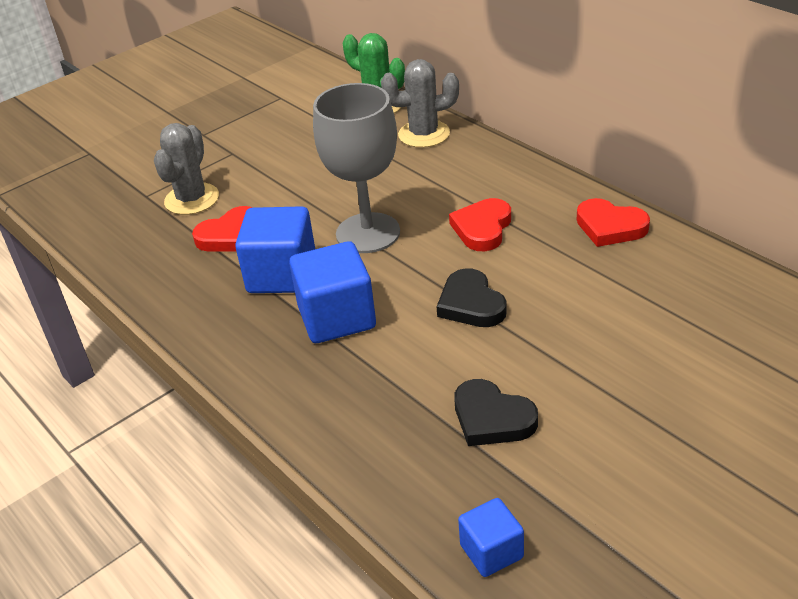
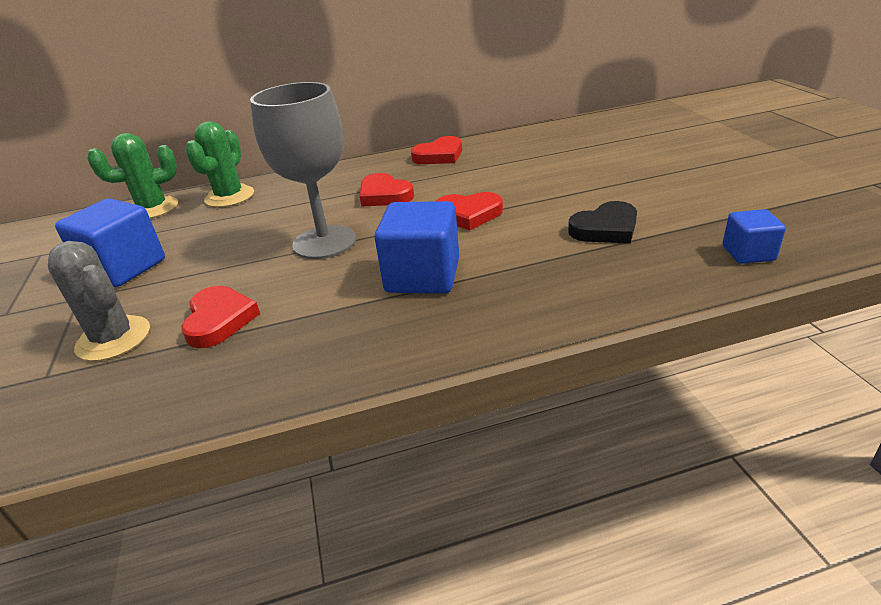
camera: 65 degrees left, 5 degrees down
blue cube [235,206,315,293] -> blue cube moved to [55,198,165,287]
grey cactus [381,59,459,148] -> green cactus [185,121,254,207]
black heart [437,268,507,327] -> red heart [436,192,503,230]

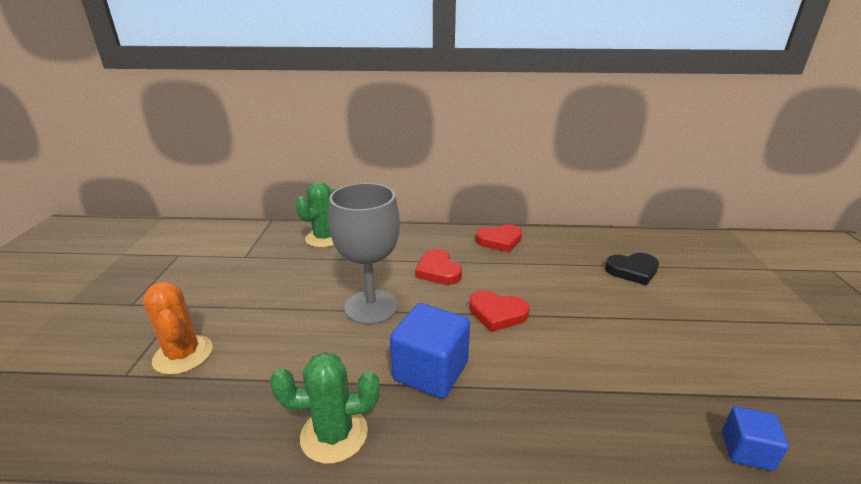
camera: 15 degrees right, 5 degrees down
grey cactus [48,241,150,361] -> orange cactus [143,282,213,375]
blue cube [55,198,165,287] -> none
green cactus [88,133,178,219] -> green cactus moved to [270,352,380,464]
red heart [181,286,260,348] -> none
black heart [568,201,637,243] -> black heart moved to [605,253,659,286]

